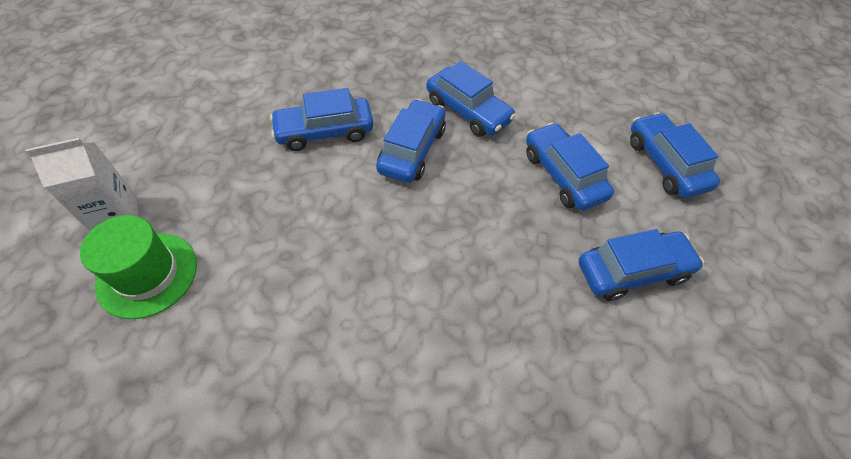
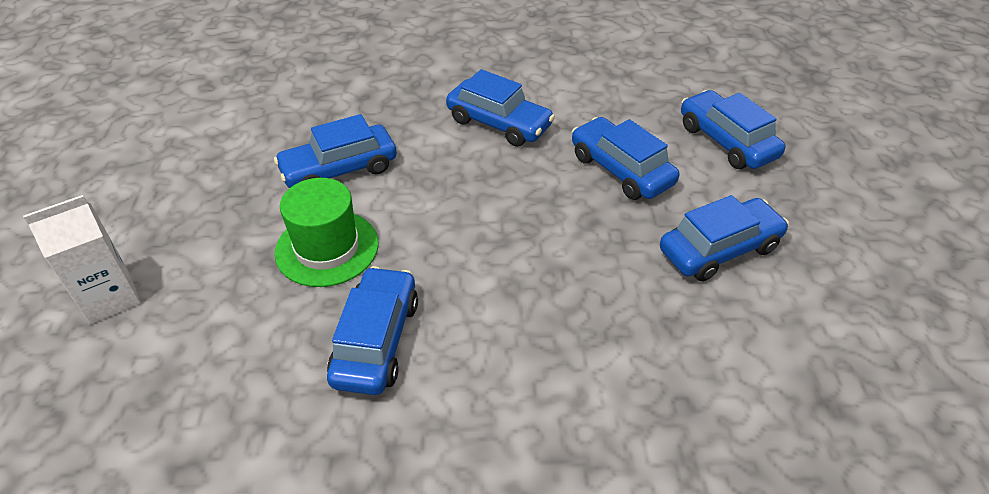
camera: 10 degrees left, 10 degrees down
green hat [80,215,197,319] -> green hat moved to [275,178,379,287]
blue car [376,99,446,183] -> blue car moved to [327,266,418,395]

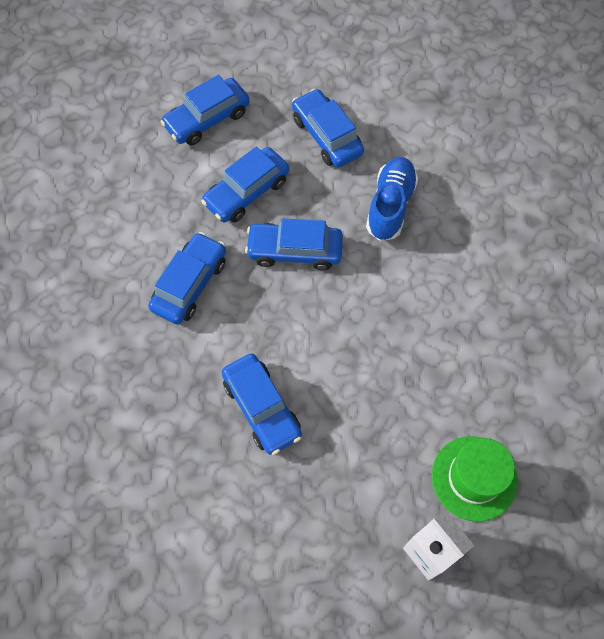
camera: 95 degrees left, 20 degrees up
green hat [275,178,379,287] -> green hat moved to [432,436,518,522]
blue car [327,266,418,395] -> blue car moved to [245,218,343,270]
none -> blue shoe [366,157,418,241]

